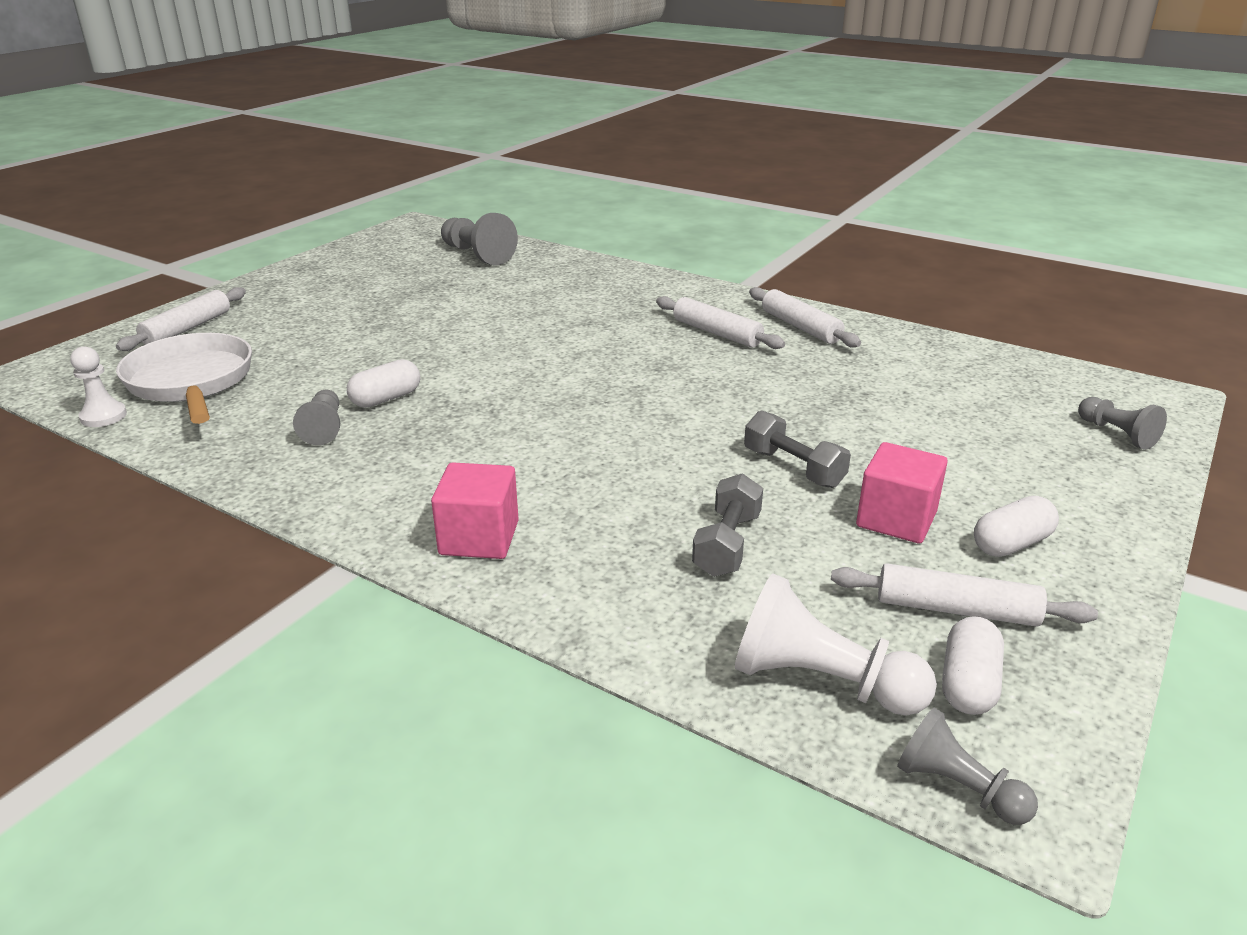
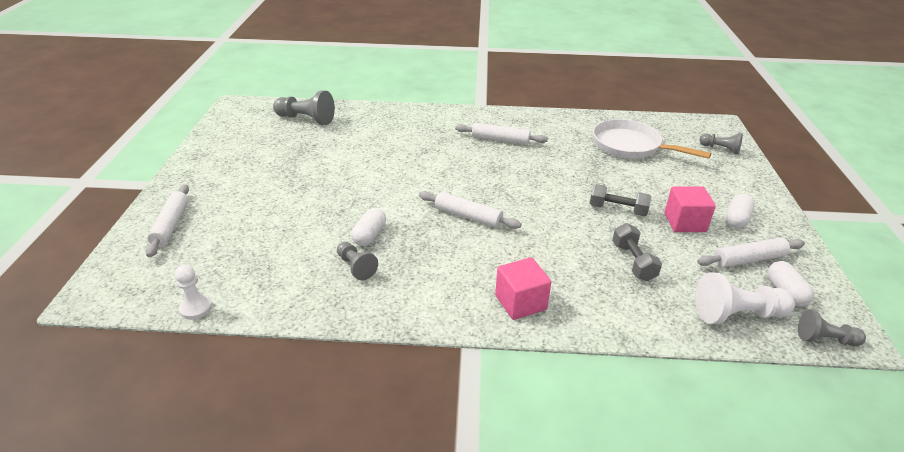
camera: 30 degrees left, 5 degrees up
white pan [116,333,252,424] -> white pan moved to [593,119,711,159]
white rolling pin [749,287,861,347] -> white rolling pin moved to [419,191,522,229]

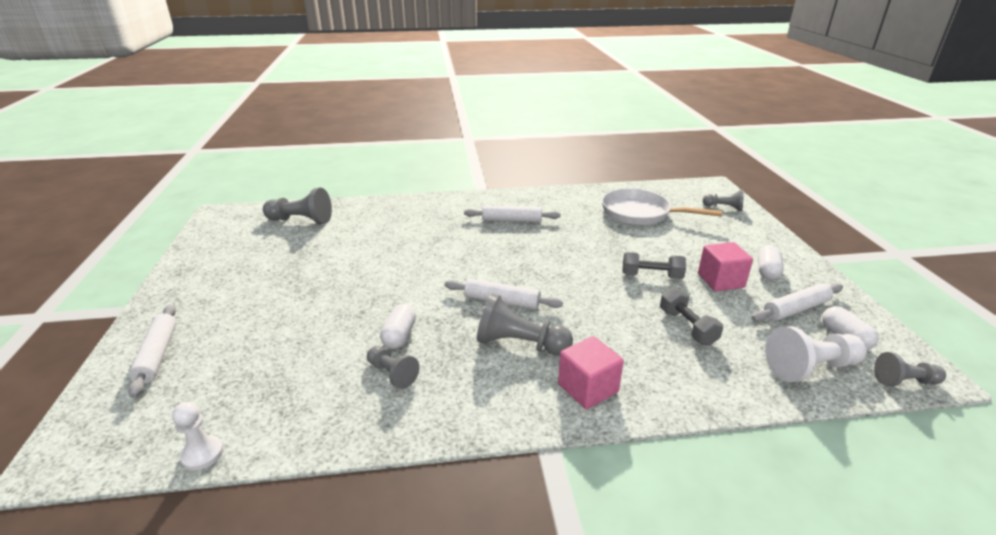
camera: 10 degrees left, 5 degrees down
none -> grey pawn [477,293,573,355]

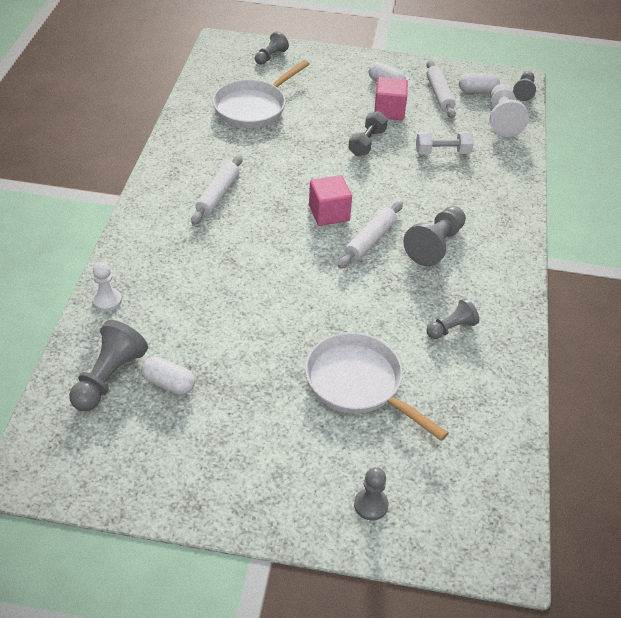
camera: 75 degrees left, 15 degrees up
white rolling pin [128,304,176,398] -> grey pawn [354,467,389,521]
white pawn [172,402,224,470] -> white pawn moved to [92,262,122,312]
white capsule [380,304,416,349] -> white capsule moved to [141,357,195,395]
pink cube [558,336,624,409] -> pink cube moved to [309,175,352,226]
grey dumbbell [660,287,723,346] -> white dumbbell [416,132,474,155]
none -> white pan [305,333,449,441]

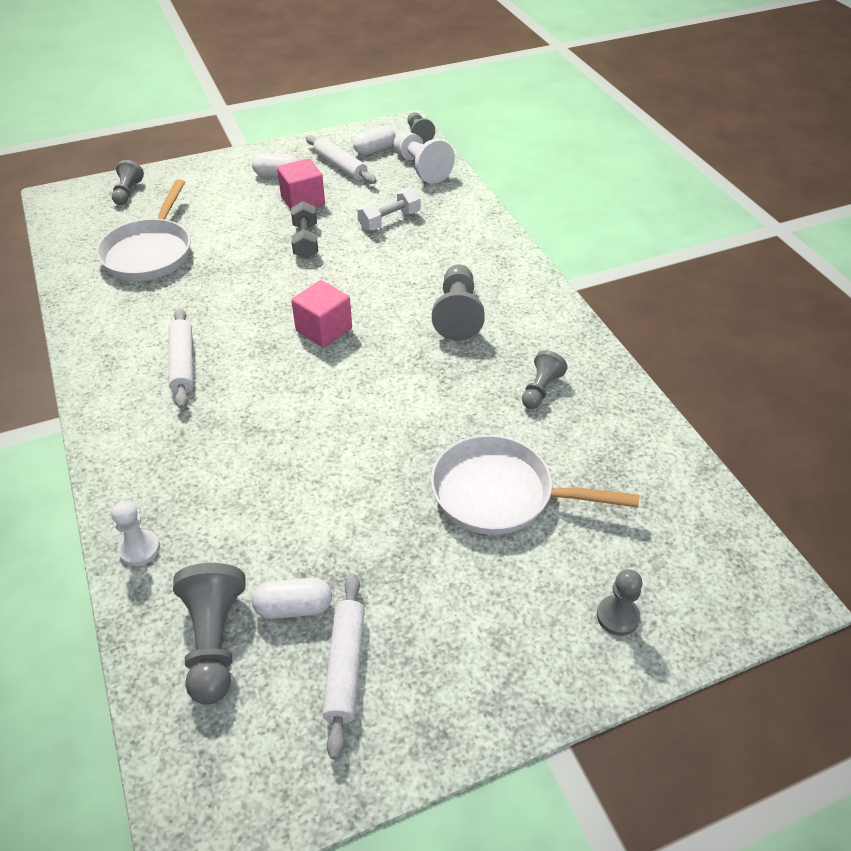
camera: 30 degrees left, 0 degrees up
white rolling pin [338,201,403,269] -> white rolling pin moved to [322,574,365,760]

